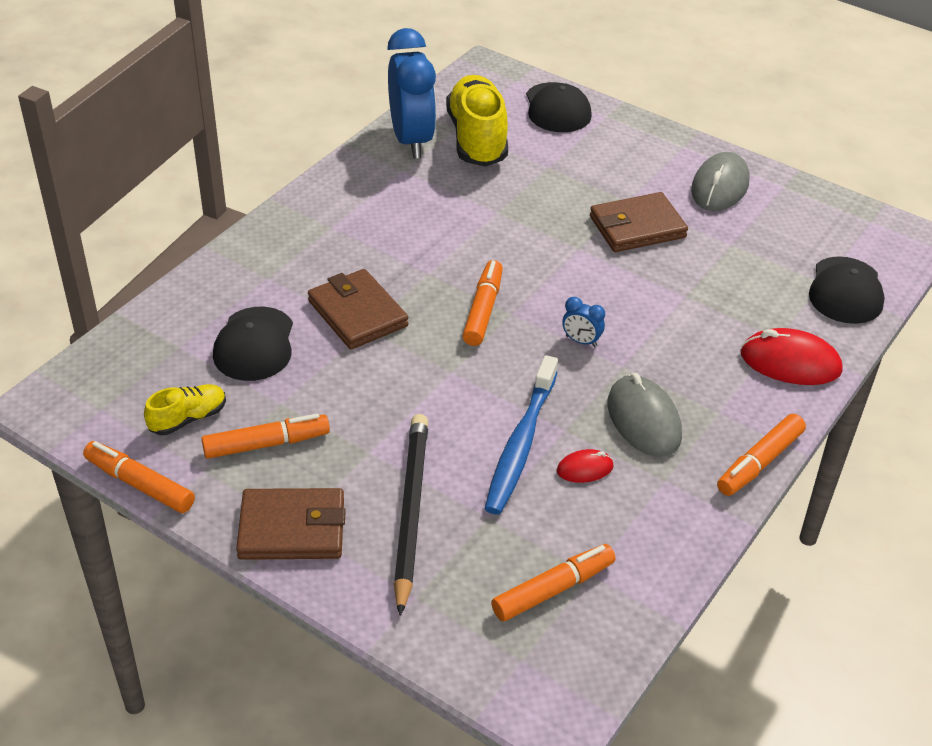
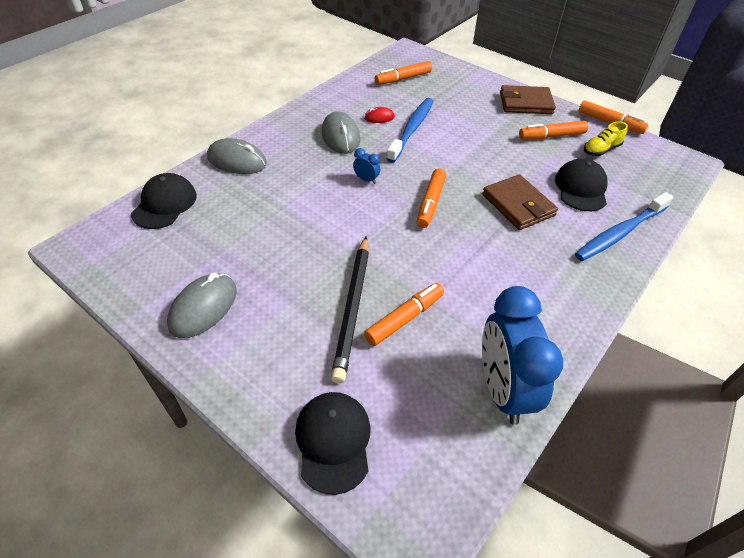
camera: 175 degrees left, 5 degrees up
black pencil [394,414,428,616] -> black pencil moved to [331,237,369,384]
yellow shoe [446,75,508,167] -> none
brown wallet [590,192,688,252] -> none
orange marker [717,414,806,496] -> orange marker moved to [364,283,444,346]
red mouse [741,328,842,385] -> grey mouse [207,138,267,174]
none -> blue toothbrush [575,192,673,261]

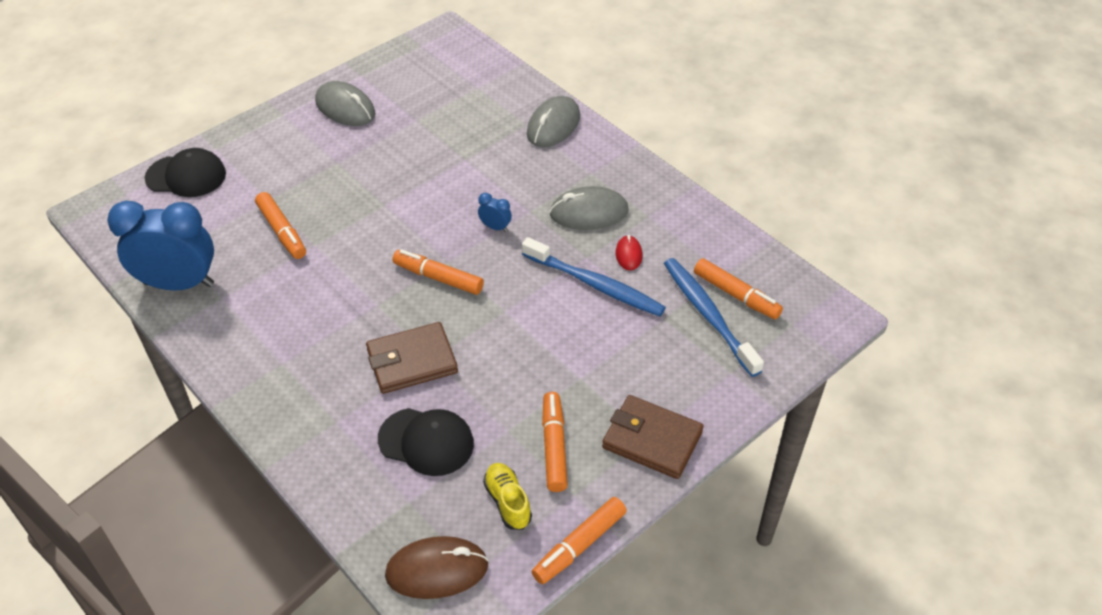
camera: 100 degrees right, 0 degrees up
black cap [131,173,197,229] -> none
black pencil [331,237,369,384] -> none
blue clock [353,148,380,184] -> blue clock turned 105 degrees counterclockwise [478,193,512,232]
orange marker [375,61,432,85] -> orange marker turned 150 degrees clockwise [694,258,783,319]
brown wallet [500,85,556,114] -> brown wallet turned 75 degrees counterclockwise [602,395,704,479]
blue toothbrush [575,192,673,261] -> blue toothbrush moved to [664,258,764,377]
none -> brown mouse [385,536,489,599]

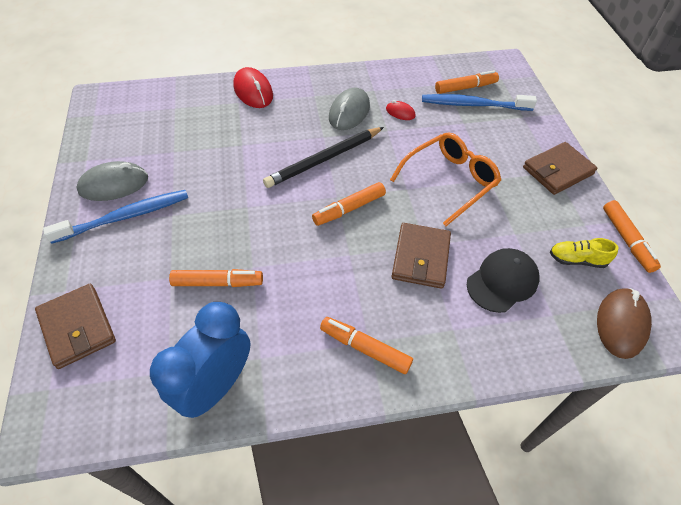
camera: 60 degrees left, 5 degrees up
black cap [145,148,226,197] -> brown wallet [35,284,116,369]
blue clock [478,193,512,232] -> black pencil [263,127,384,188]
blue toothbrush [522,237,666,316] -> blue toothbrush moved to [43,190,188,244]
grey mouse [527,96,580,147] -> red mouse [233,67,273,108]
orange marker [542,392,568,492] -> orange marker moved to [320,317,413,374]
none -> orange glasses [390,132,501,226]

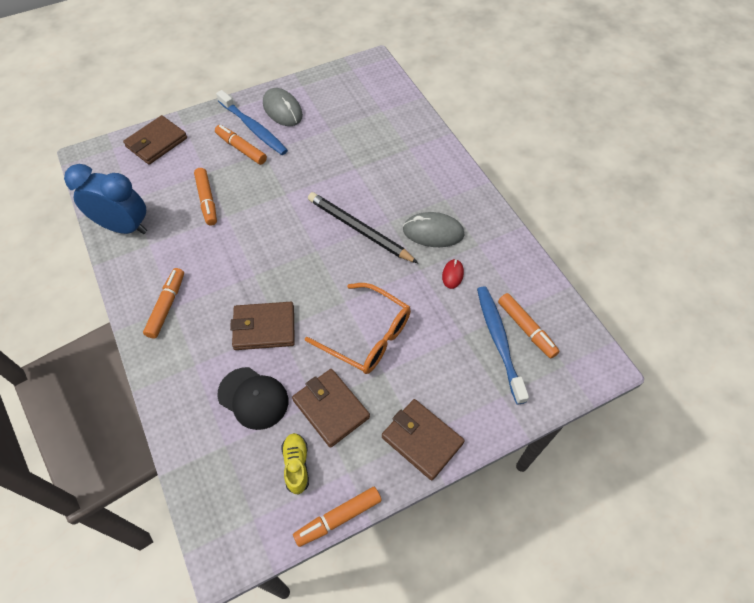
camera: 75 degrees right, 5 degrees up
red mouse [233,67,273,108] -> none
orange marker [312,182,386,226] -> orange marker moved to [215,125,267,165]
brown mouse [597,288,652,359] -> none
none -> brown wallet [292,369,370,448]

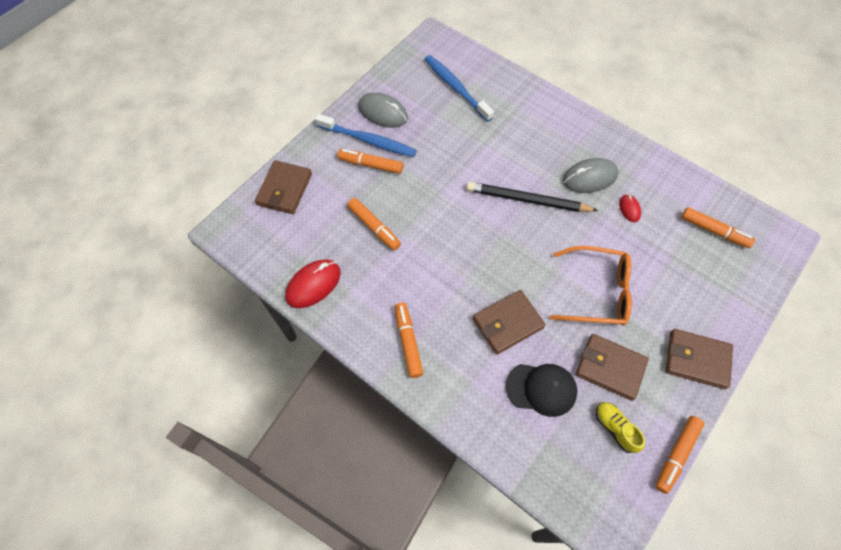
camera: 25 degrees left, 5 degrees up
blue clock [64,164,147,234] -> red mouse [285,260,341,308]
blue toothbrush [477,286,529,405] -> blue toothbrush moved to [425,55,494,122]

